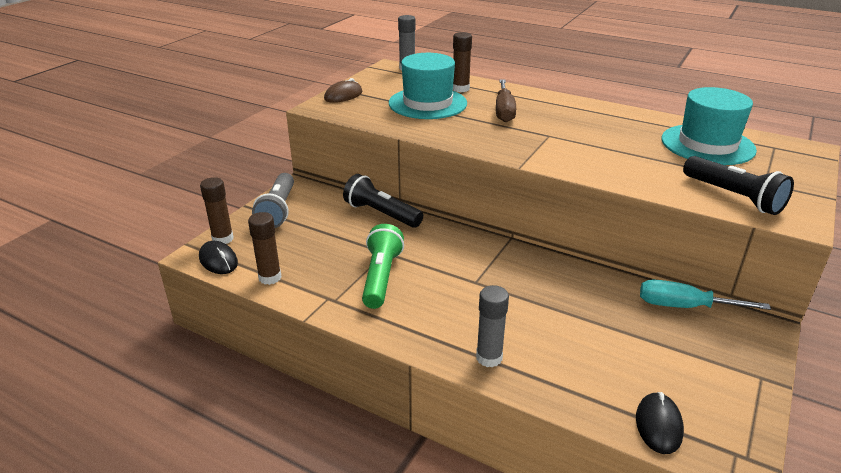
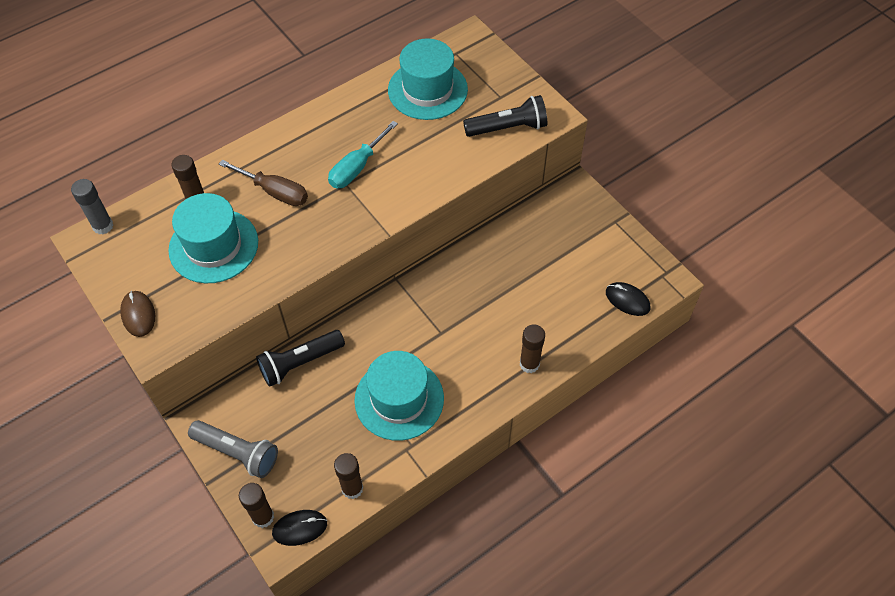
camera: 65 degrees left, 25 degrees up
green flashlight [362,224,404,309] -> turquoise hat [354,351,444,441]
grey glue stick [476,285,509,368] -> brown glue stick [520,325,545,373]
turquoise screwdriver [640,279,771,310] -> turquoise screwdriver moved to [328,121,398,188]

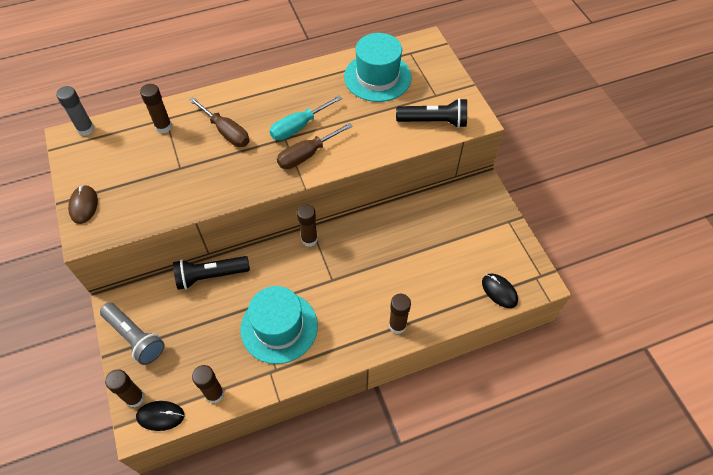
camera: 15 degrees right, 0 degrees up
turquoise hat [168,193,258,283] -> none
none -> brown screwdriver [277,123,353,169]
none -> brown glue stick [297,204,318,247]

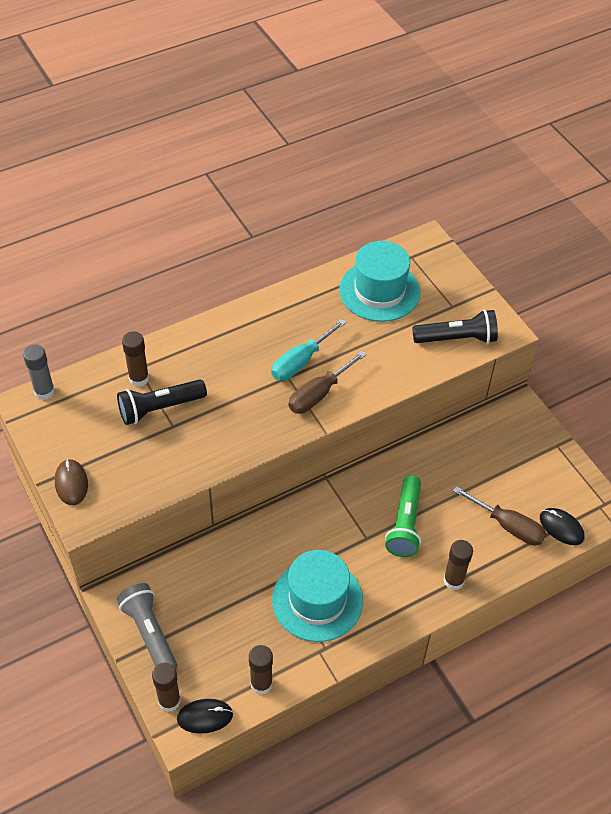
camera: 10 degrees left, 5 degrees down
grey flashlight [100,303,165,365] -> grey flashlight turned 150 degrees counterclockwise [117,583,177,669]
black flashlight [173,256,250,290] -> black flashlight moved to [117,380,207,425]
brown screwdriver [189,97,250,147] -> brown screwdriver moved to [453,486,547,546]
brown glue stick [297,204,318,247] -> none
none -> green flashlight [385,475,421,557]

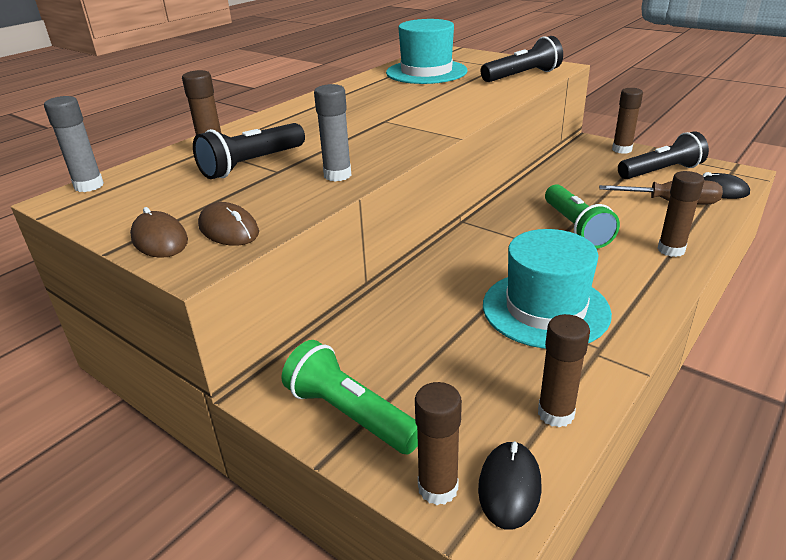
camera: 20 degrees left, 20 degrees down
grey flashlight [117,583,177,669] -> green flashlight [282,340,418,454]
black mouse [177,699,233,733] -> black mouse turned 45 degrees counterclockwise [478,441,542,530]
turquoise screwdriver [271,319,347,381] -> none
brown screwdriver [288,351,367,414] -> none
none -> brown mouse [198,202,259,246]
none -> grey glue stick [314,84,352,181]
none -> brown glue stick [612,88,643,154]
none -> black flashlight [618,131,709,179]

